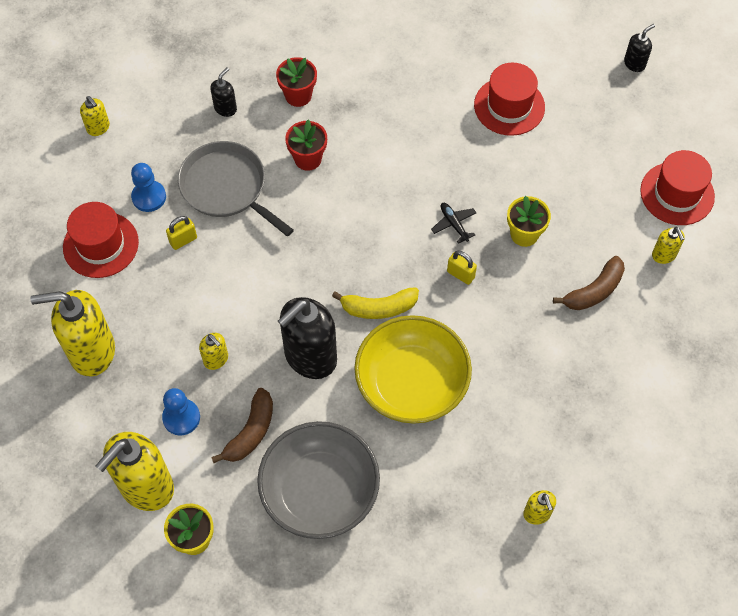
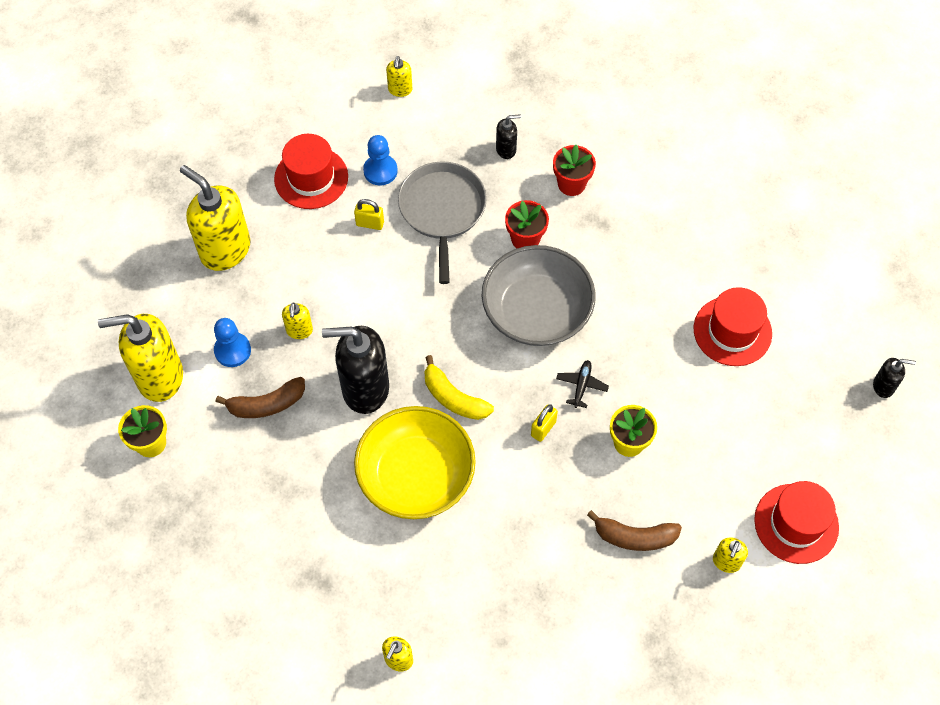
camera: 45 degrees right, 0 degrees up
grey bowl [257,421,380,539] -> grey bowl moved to [482,245,596,346]
yellow padlock [447,250,477,285] -> yellow padlock turned 45 degrees clockwise [531,404,558,442]

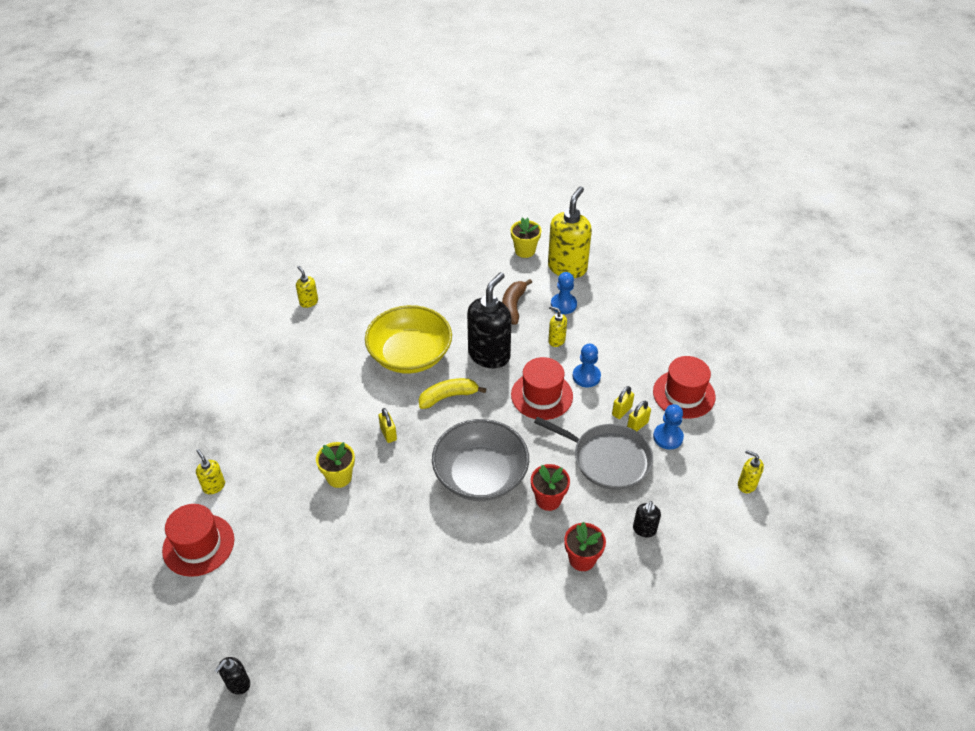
camera: 120 degrees right, 15 degrees down
yellow soap dispenser [180,165,251,271] -> none
black plane [556,360,609,408] -> none
brown banana [587,510,682,551] -> none
red hat [694,287,772,366] -> red hat moved to [511,357,573,420]
none -> blue pawn [572,344,601,388]
none -> yellow padlock [627,401,651,431]

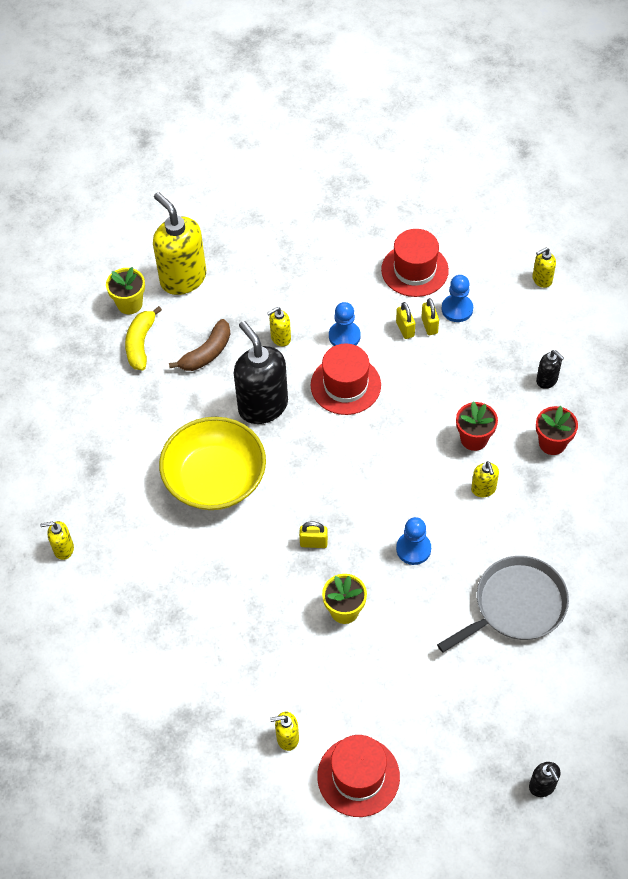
camera: 60 degrees left, 10 degrees up
yellow banana [419,378,486,409] -> yellow banana moved to [125,306,162,370]
grey bowl [432,419,529,501] -> none
brown banana [502,279,532,325] -> brown banana turned 90 degrees counterclockwise [169,319,230,371]
grey pan [534,416,653,490] -> grey pan moved to [437,556,569,653]
blue pawn [551,272,577,314] -> blue pawn moved to [396,517,431,565]
none -> yellow soap dispenser [471,461,499,497]

